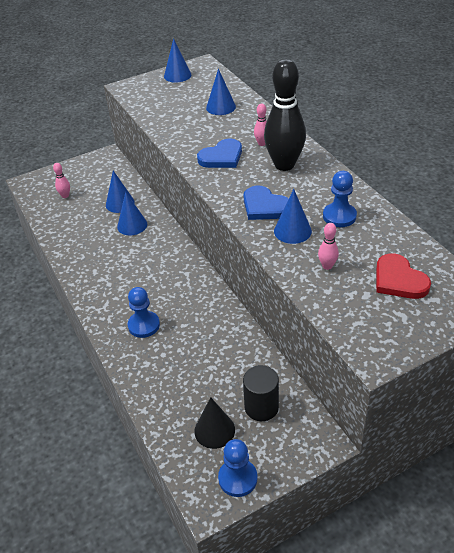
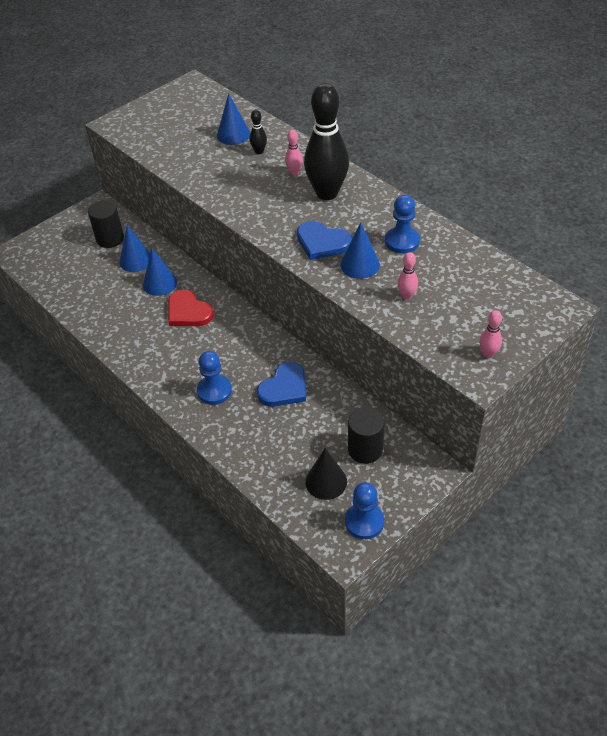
camera: 15 degrees left, 5 degrees up
pink bowling pin [53,163,70,198] -> pink bowling pin moved to [479,310,502,358]
blue cone [164,39,191,83] -> none
blue heart [197,138,242,168] -> blue heart moved to [257,362,306,407]
red heart [376,253,431,299] -> red heart moved to [168,290,214,326]
none -> black cylinder [88,200,124,248]
none -> black bowling pin [250,110,267,154]

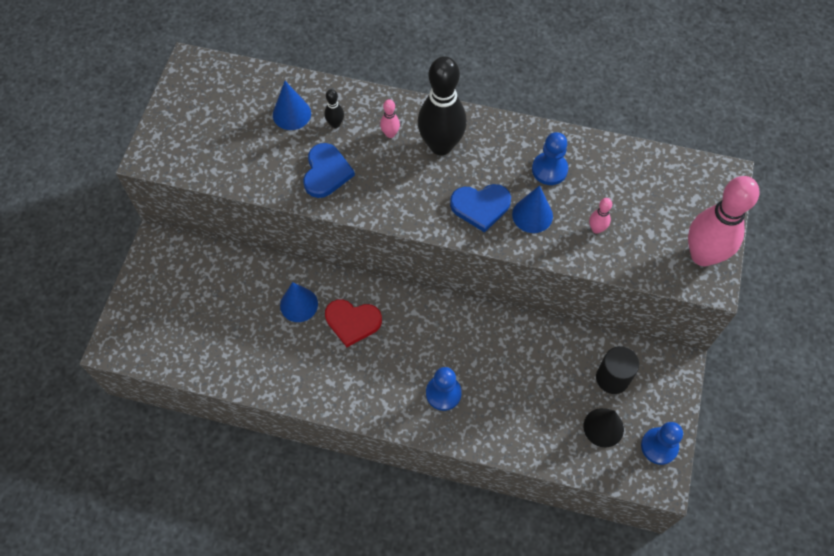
camera: 35 degrees left, 15 degrees up
black cylinder [88,200,124,248] -> none
blue cone [119,225,150,272] -> none
blue heart [257,362,306,407] -> blue heart moved to [303,143,355,198]
pink bowling pin [479,310,502,358] -> pink bowling pin [688,176,759,266], size x2.41

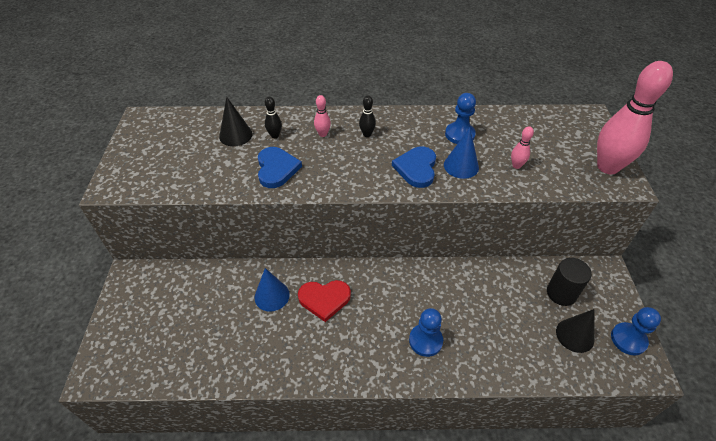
camera: 15 degrees left, 15 degrees down
blue cone [273,81,311,130] -> black cone [219,97,253,146]
black bowling pin [418,56,467,155] -> black bowling pin [359,95,376,137], size x0.42
blue heart [450,184,511,233] -> blue heart turned 120 degrees clockwise [392,146,436,188]

